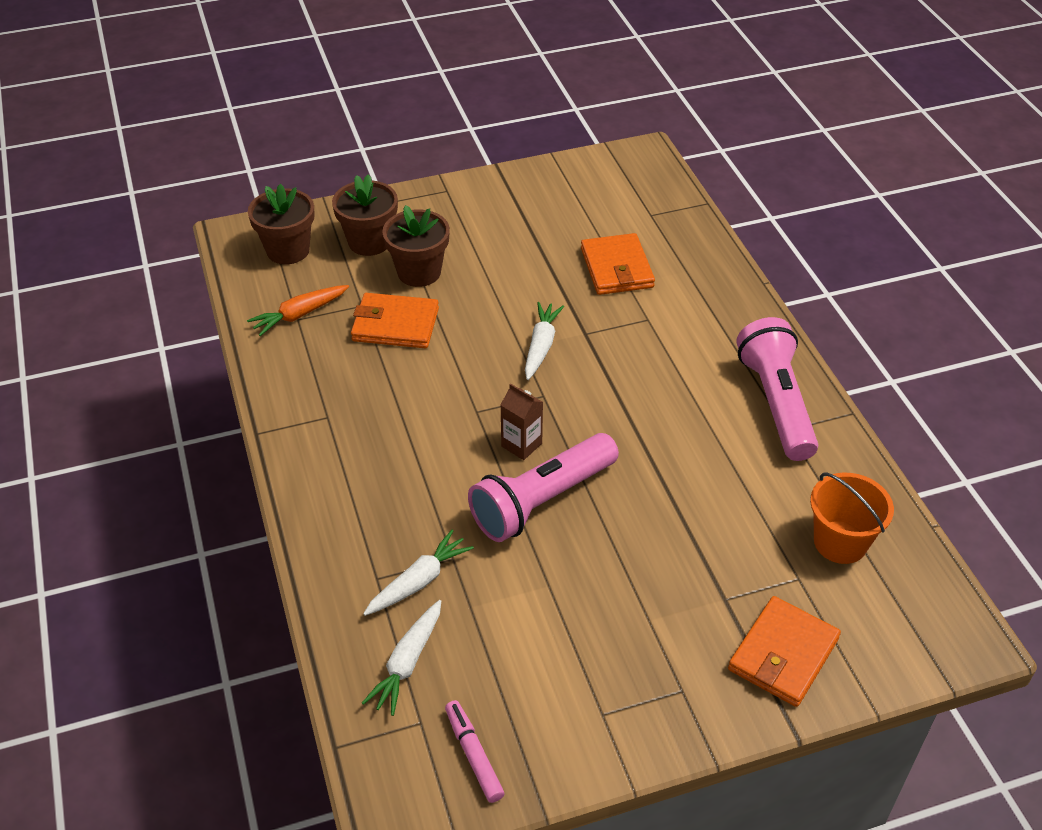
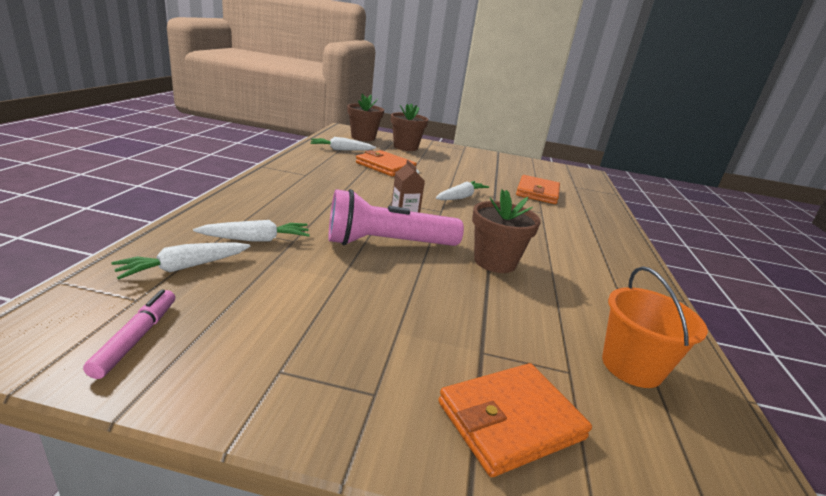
camera: 25 degrees right, 20 degrees down
orange carrot [247,285,349,336] -> white carrot [310,137,376,151]
brown flower pot [382,205,450,287] -> brown flower pot moved to [472,189,541,273]
pink flashlight [736,317,818,461] -> none

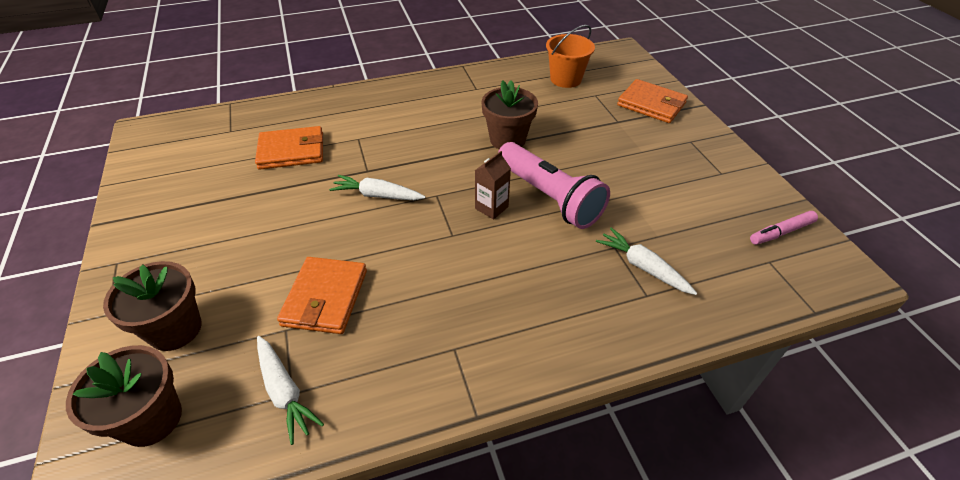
camera: 115 degrees left, 20 degrees up
white carrot [111,243,250,279] -> none

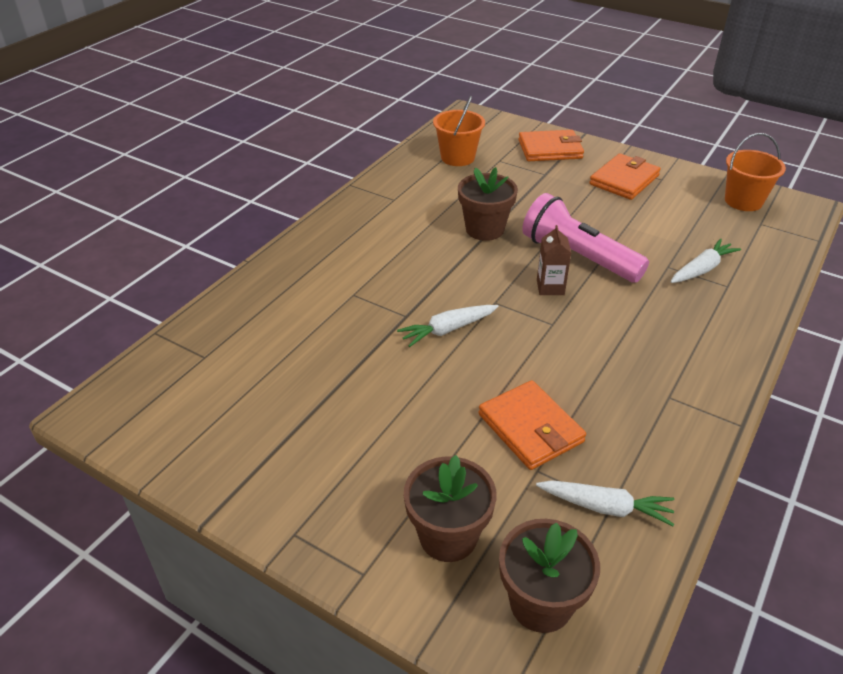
camera: 40 degrees left, 5 degrees down
orange wallet [255,126,323,170] -> orange wallet moved to [589,153,661,200]
pink flashlight [498,142,610,229] -> pink flashlight turned 150 degrees counterclockwise [522,193,649,283]
white carrot [596,228,697,295] -> white carrot turned 135 degrees clockwise [671,238,741,283]
pink marker [750,211,818,245] -> orange bucket [725,133,786,211]

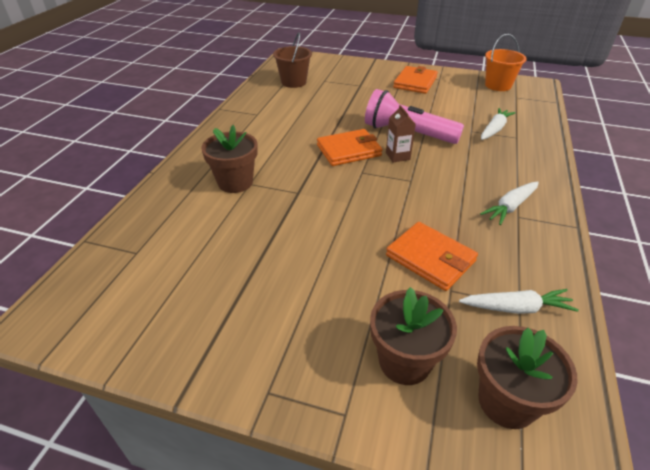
camera: 15 degrees left, 0 degrees up
white carrot [397,305,498,347] -> white carrot moved to [480,181,539,225]
orange bucket [433,96,485,166] -> brown bucket [273,32,312,88]
brown flower pot [458,167,518,241] -> brown flower pot moved to [201,125,258,193]
orange wallet [518,130,584,161] -> orange wallet moved to [317,129,383,166]

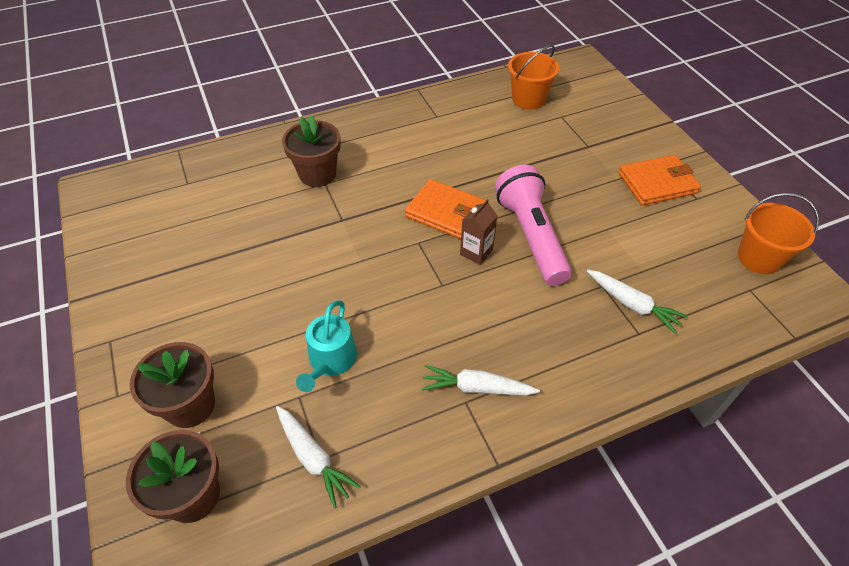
camera: 50 degrees right, 10 degrees up
brown bucket [273,32,312,88] -> orange bucket [508,45,559,110]
orange wallet [386,222,478,291] -> turquoise watering can [296,300,357,392]
white carrot [481,108,516,140] -> white carrot turned 45 degrees clockwise [587,270,688,334]

